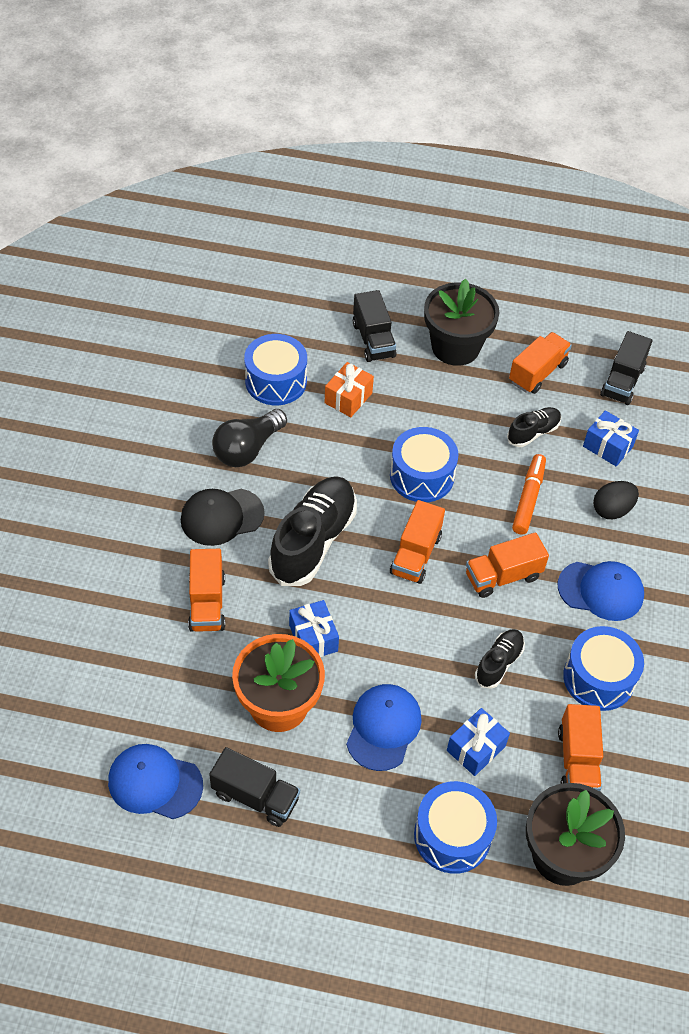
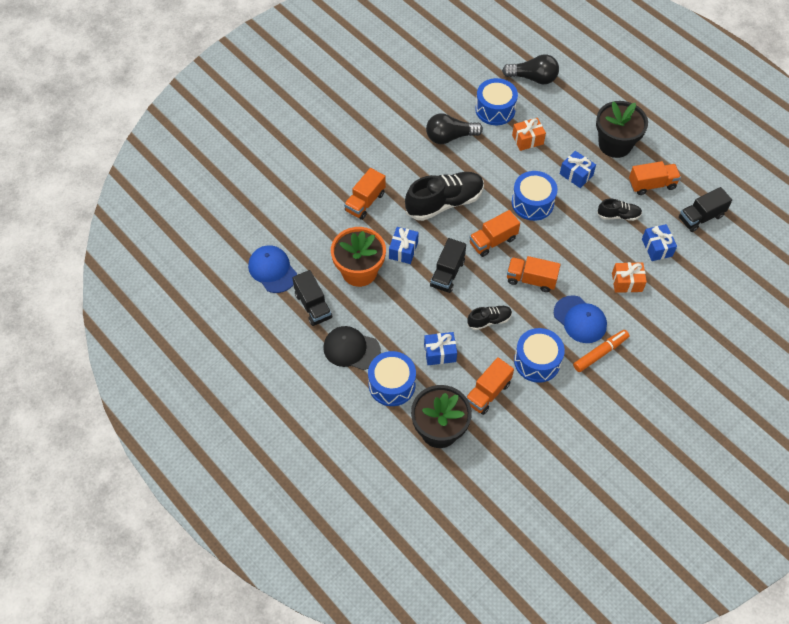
camera: 40 degrees right, 5 degrees up
black cap [181,489,265,546] -> black cap moved to [323,326,381,370]
blue cap [346,684,422,771] -> none
black truck [353,290,397,362] -> black truck moved to [430,238,466,293]
orange marker [512,454,546,535] -> orange marker moved to [573,330,629,372]
black egg [593,481,639,519] -> orange gift [612,262,647,293]
none -> black light bulb [502,54,559,84]
none -> blue gift [560,151,596,188]

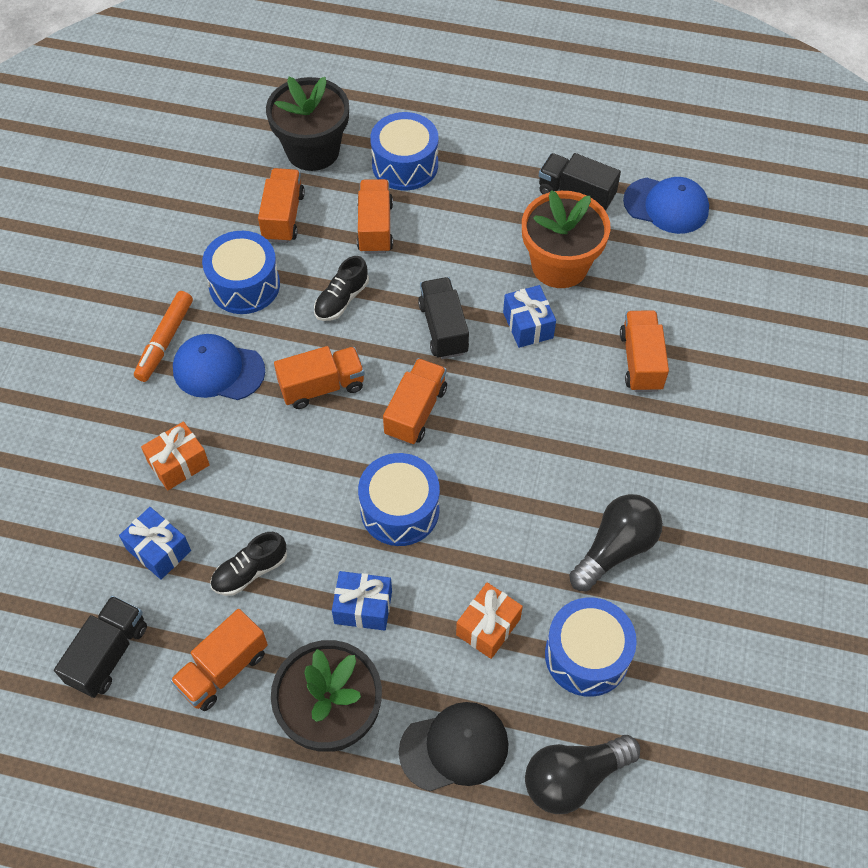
camera: 145 degrees right, 0 degrees up
black cap [323,326,381,370] -> black cap moved to [399,702,509,791]
black shoe [405,172,484,221] -> none
blue gift [424,332,457,365] -> orange truck [357,179,393,254]

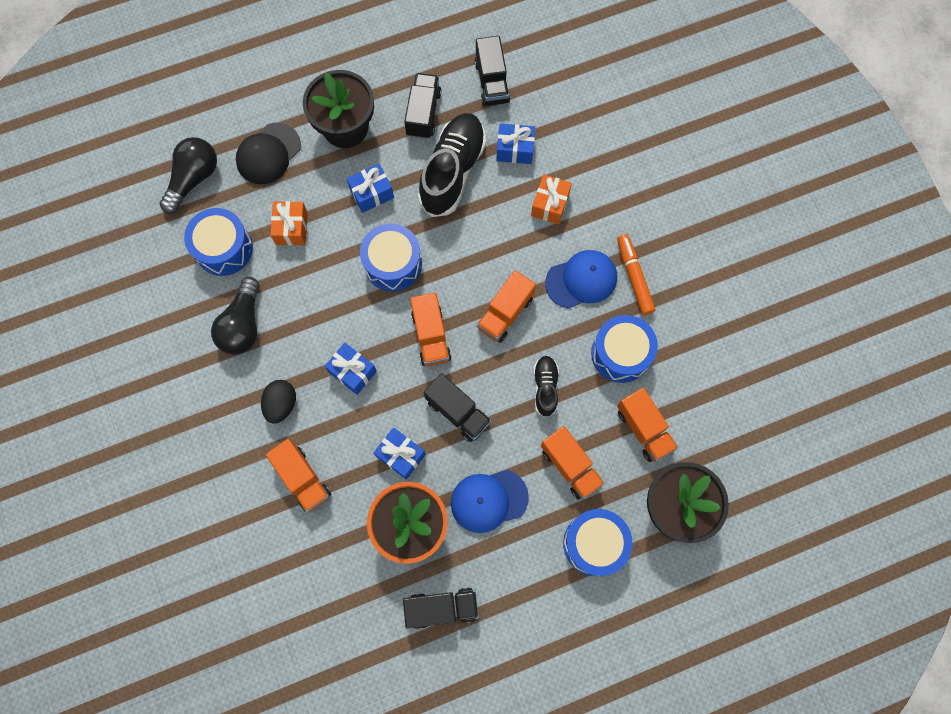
camera: 145 degrees right, 15 degrees up
orange truck [170,609,268,711] -> black truck [404,73,441,139]
black shoe [210,532,287,596] -> black shoe [418,113,486,217], size x1.95
blue cap [623,177,709,234] -> blue cap moved to [451,470,529,533]
none -> black egg [261,380,296,424]
none -> blue gift [325,343,377,395]

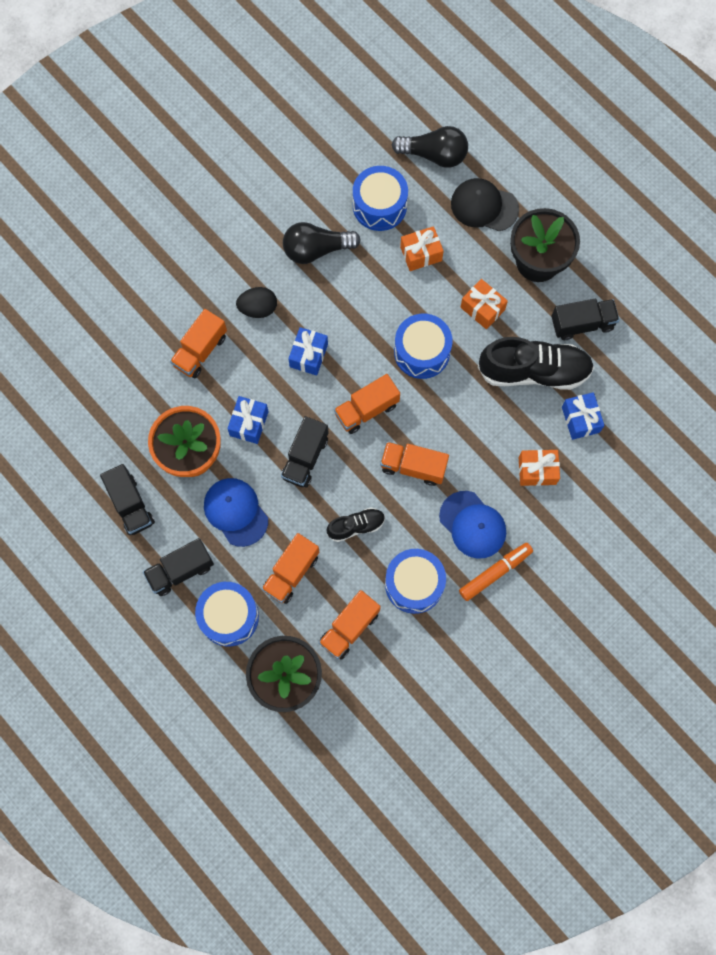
camera: 70 degrees right, 0 degrees up
blue gift [347,163,394,213] -> orange gift [460,279,508,329]
black truck [475,36,510,106] -> black truck moved to [143,538,214,596]

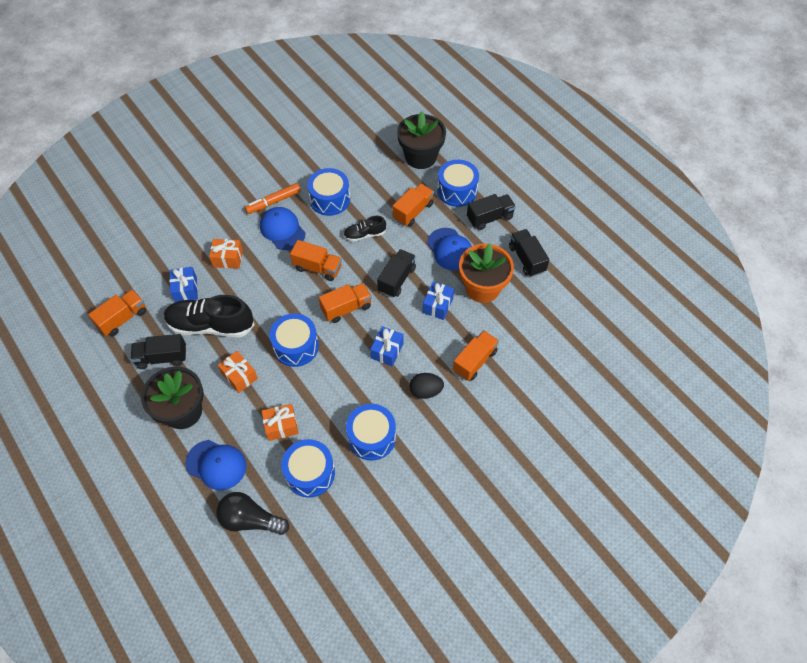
camera: 175 degrees left, 15 degrees down
black light bulb [283,222,361,264] -> blue drum [346,404,396,461]
orange truck [319,590,381,660] -> orange truck moved to [88,289,146,336]
black cap [451,178,519,231] -> blue cap [185,440,246,490]

